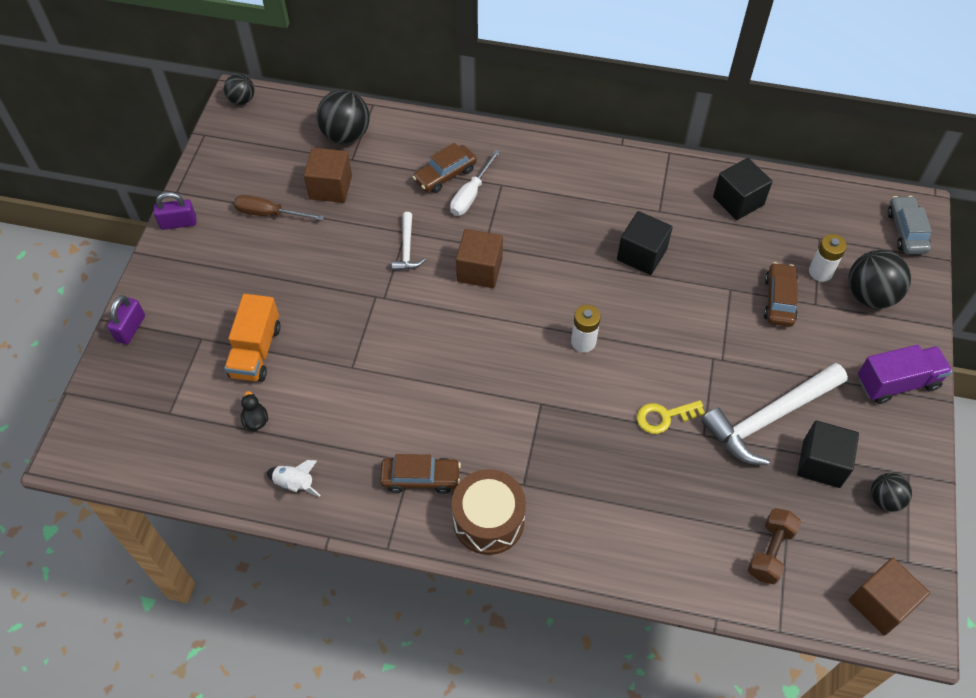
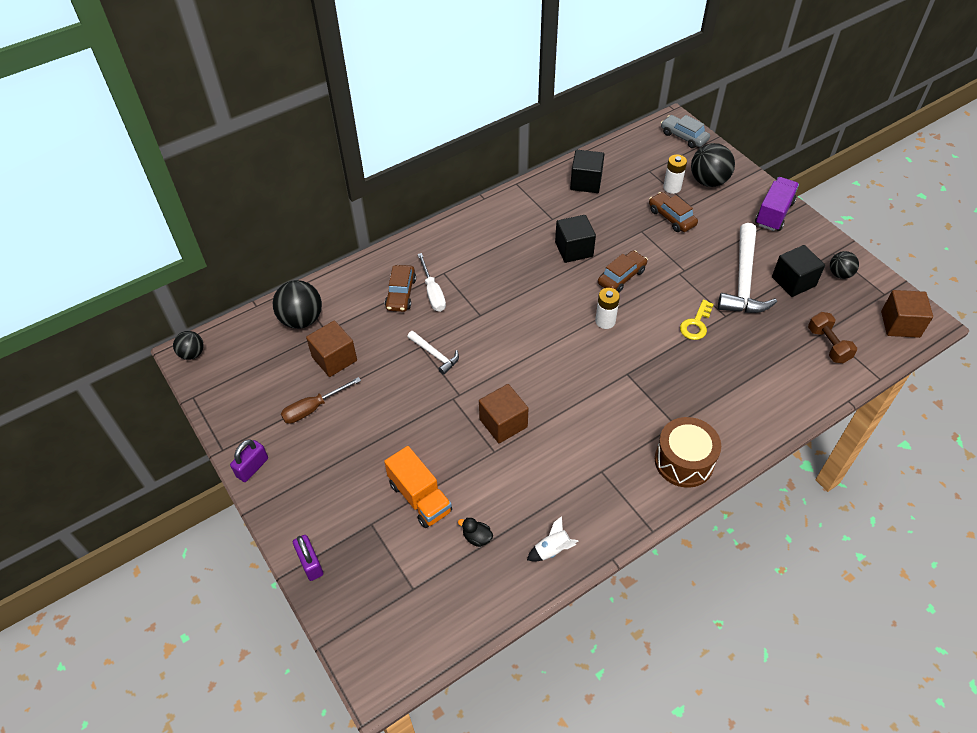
camera: 45 degrees left, 5 degrees down
brown car [380,454,461,494] -> brown car moved to [598,251,648,292]
brown cube [456,229,503,288] -> brown cube moved to [479,384,529,443]

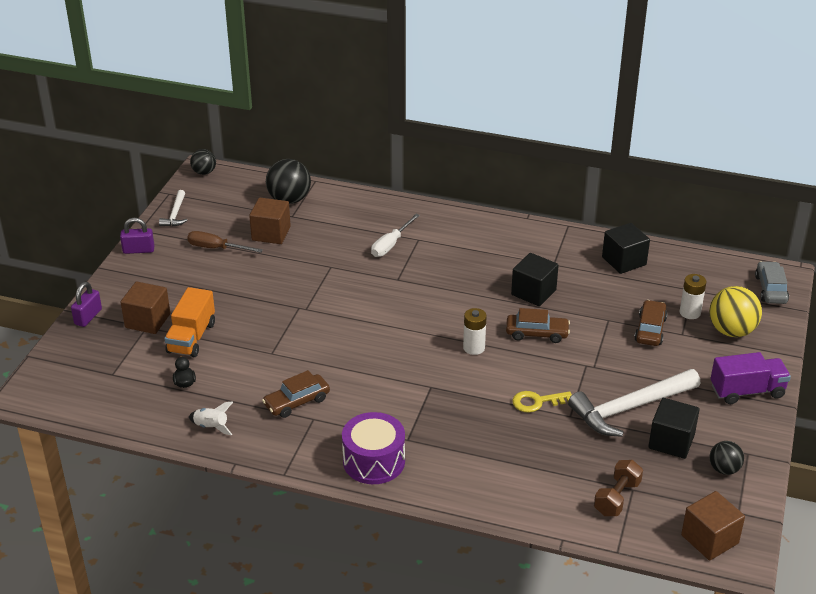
camera: 50 degrees right, 15 degrees down
brown car [385,265,416,312] -> brown car moved to [262,370,330,418]
white hammer [407,331,459,375] -> white hammer moved to [159,190,188,227]
brown cube [479,384,529,443] -> brown cube moved to [121,281,170,334]
brown drum [655,417,721,488] -> purple drum [342,412,405,484]
black ball [691,143,735,187] -> yellow ball [709,286,762,337]

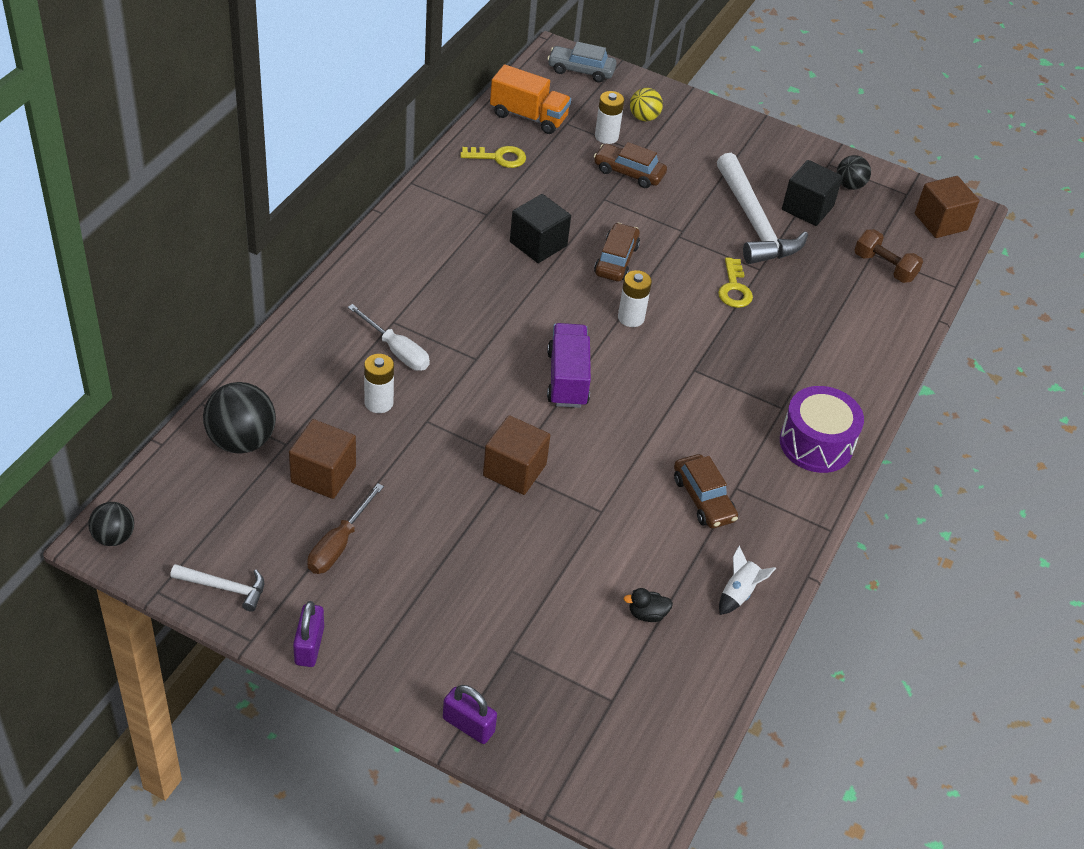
camera: 85 degrees left, 10 degrees up
brown cube [121,281,170,334] -> brown cube moved to [483,415,551,495]
orange truck [164,287,215,357] -> orange truck moved to [490,64,571,134]
black cube [602,223,650,274] -> yellow key [460,146,526,168]
yellow ball [709,286,762,337] -> yellow ball [630,88,663,121], size x0.59
purple truck [710,352,791,404] -> purple truck moved to [547,323,591,408]
none -> white battery [364,354,394,413]

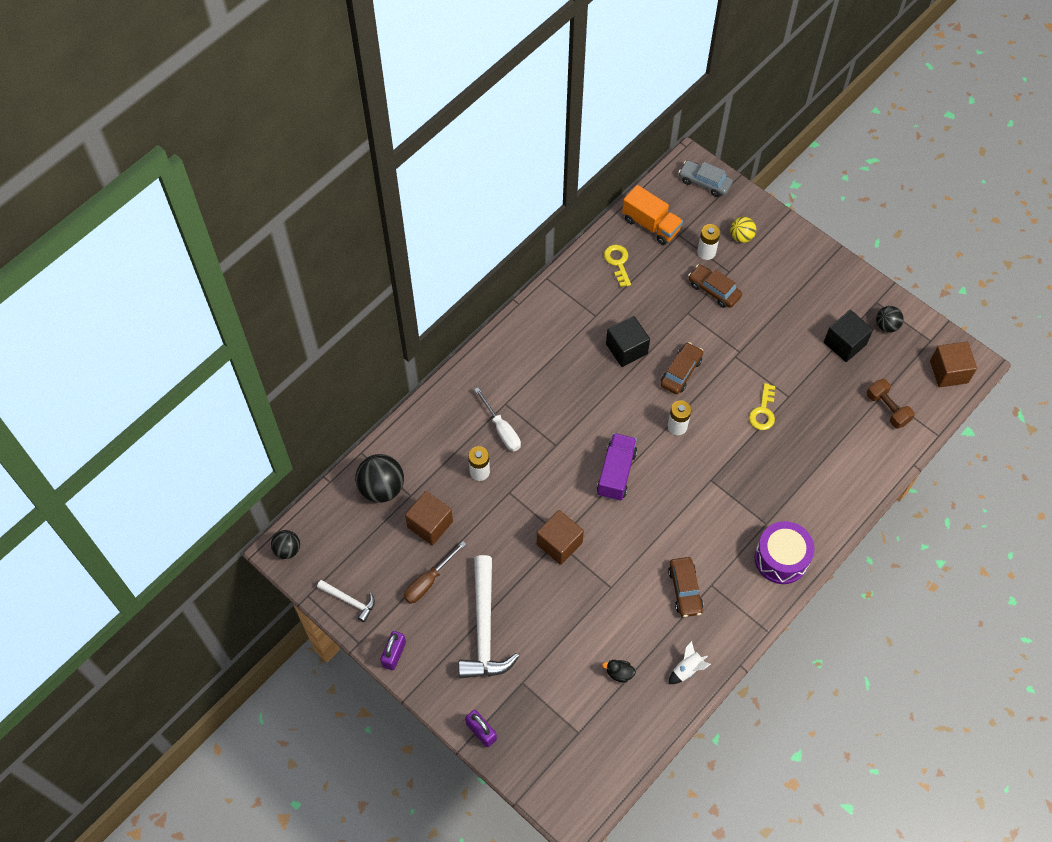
camera: 20 degrees right, 15 degrees up
yellow key [460,146,526,168] -> yellow key turned 120 degrees counterclockwise [604,245,631,287]
white hammer [717,153,808,264] -> white hammer moved to [459,555,519,679]

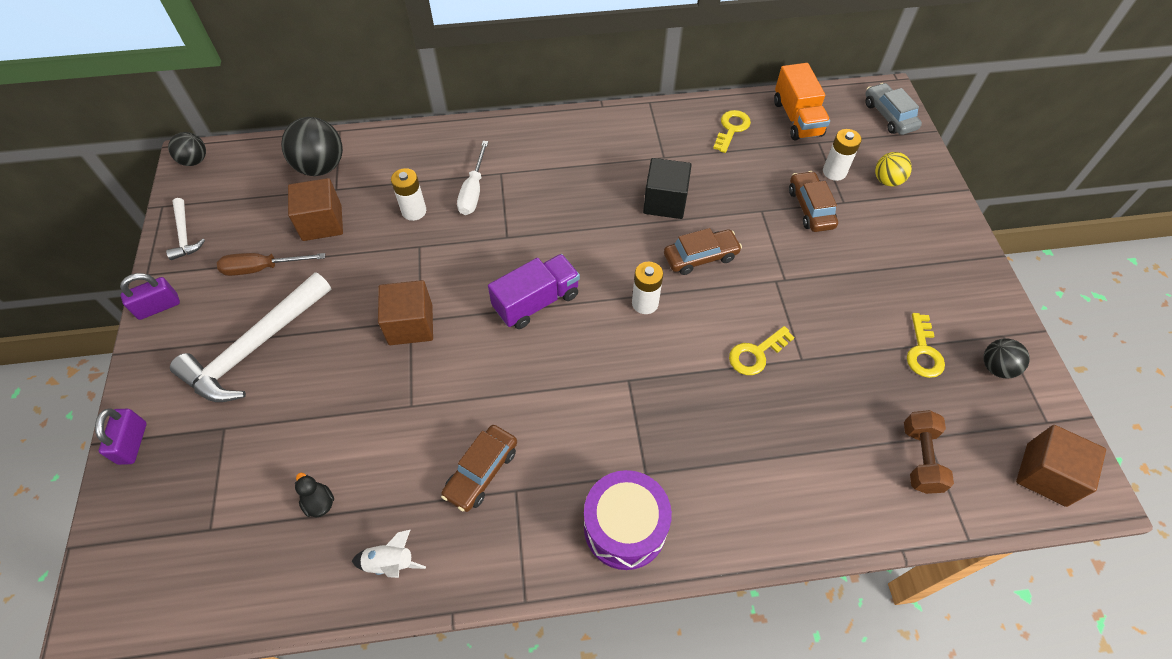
camera: 40 degrees right, 5 degrees down
black cube [824,310,873,362] -> yellow key [907,313,945,378]

